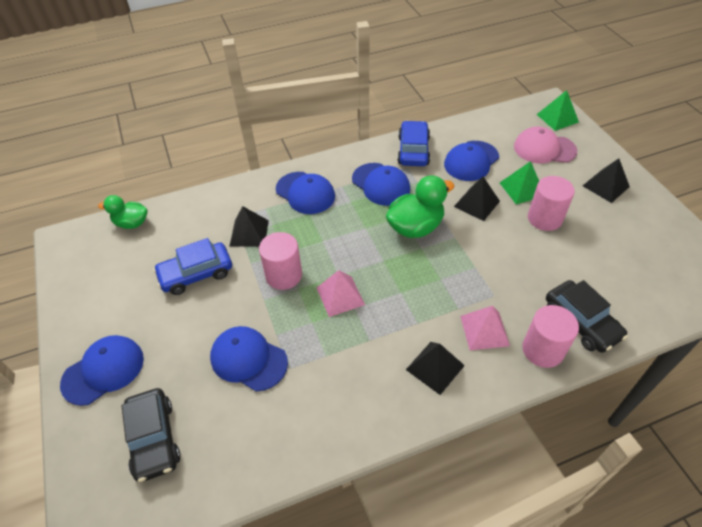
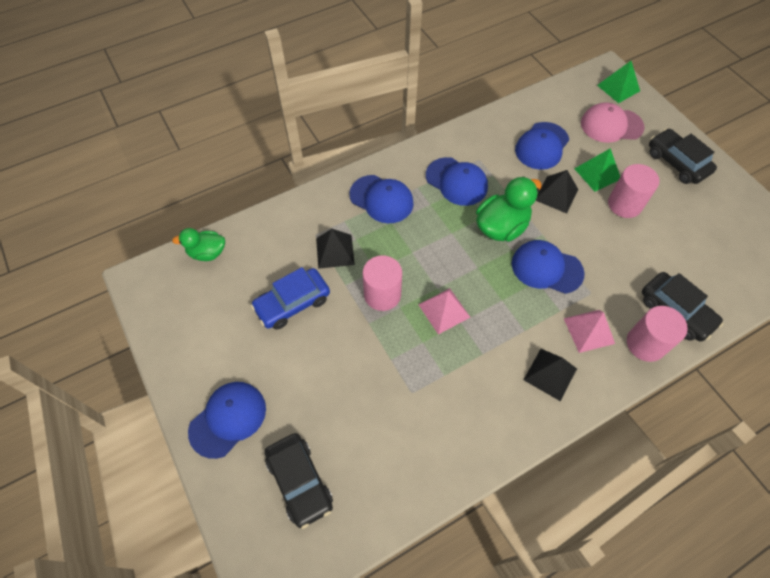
camera: 10 degrees left, 10 degrees up
blue cap [210,326,288,392] -> blue cap moved to [512,240,585,294]
blue car [397,120,430,166] -> none
black pyramid [583,158,630,203] -> black car [649,129,717,184]

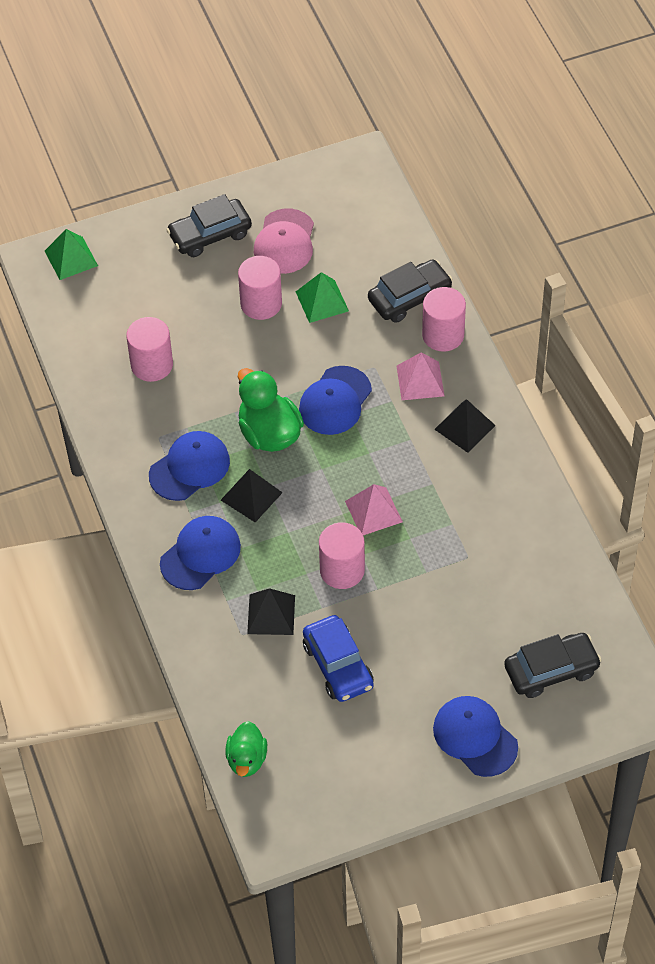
camera: 80 degrees left, 5 degrees down
blue cap [515,122,569,170] -> pink cylinder [126,317,173,382]
black pyramid [536,170,579,214] -> black pyramid moved to [221,469,283,522]
green pyramid [574,148,620,192] -> green pyramid moved to [296,272,349,323]
pink cap [581,102,645,143] -> pink cap moved to [254,209,314,274]

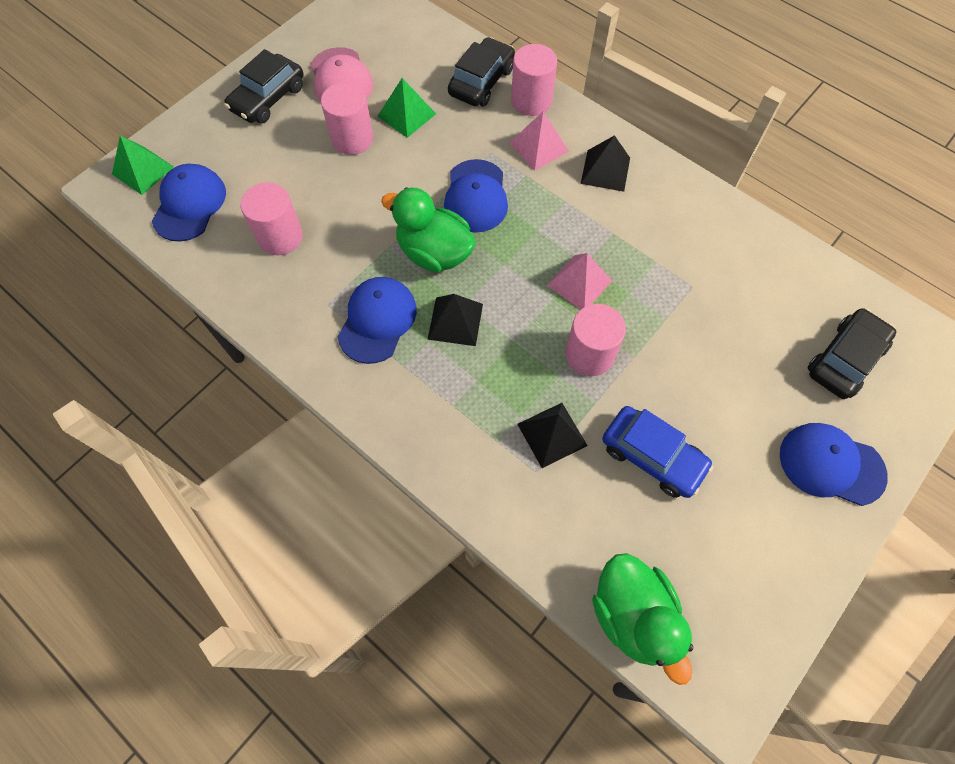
camera: 30 degrees left, 10 degrees up
blue cap [160,516,241,590] -> blue cap moved to [152,164,226,242]
green duck [225,721,267,777] -> green duck [592,553,693,685], size x1.58

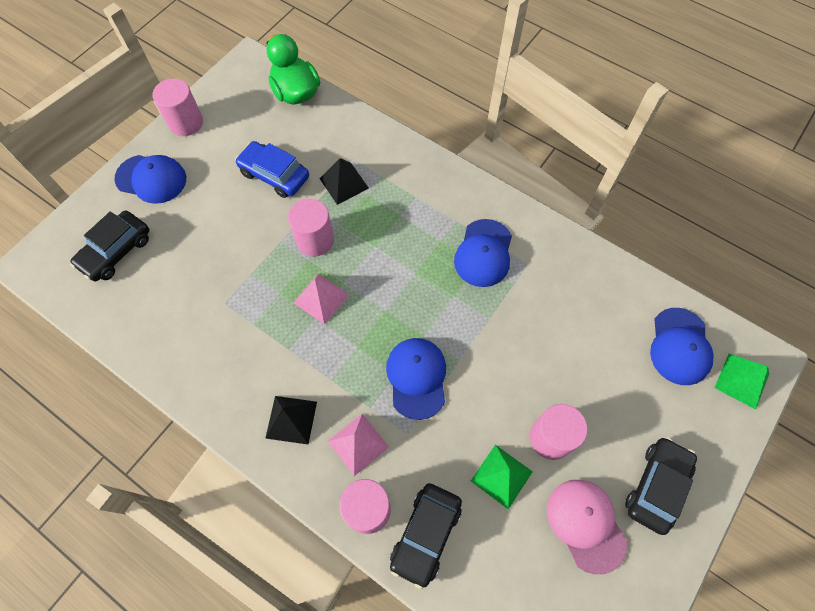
camera: 175 degrees right, 0 degrees up
pink cylinder [241,182,303,255] -> pink cylinder moved to [153,79,203,136]
green duck [381,187,476,272] -> none
black pyramid [427,294,483,346] -> none

